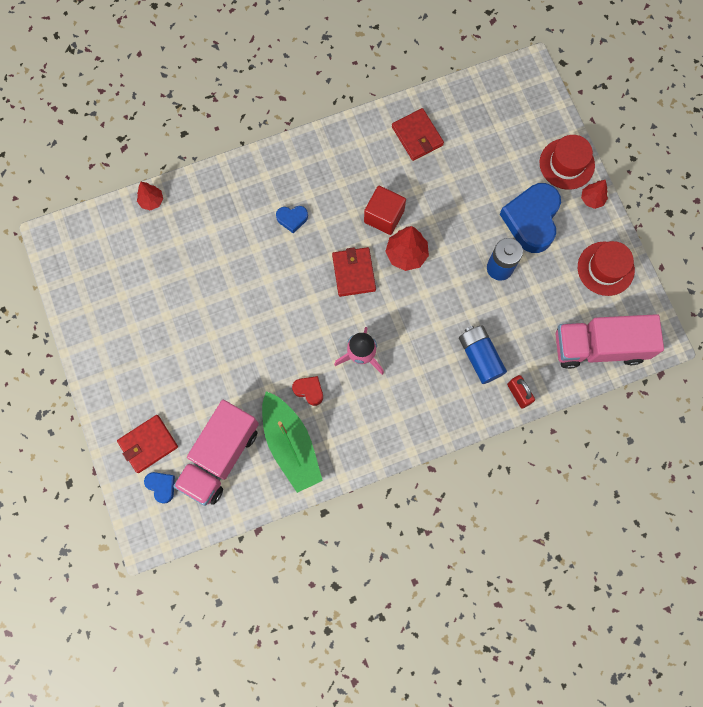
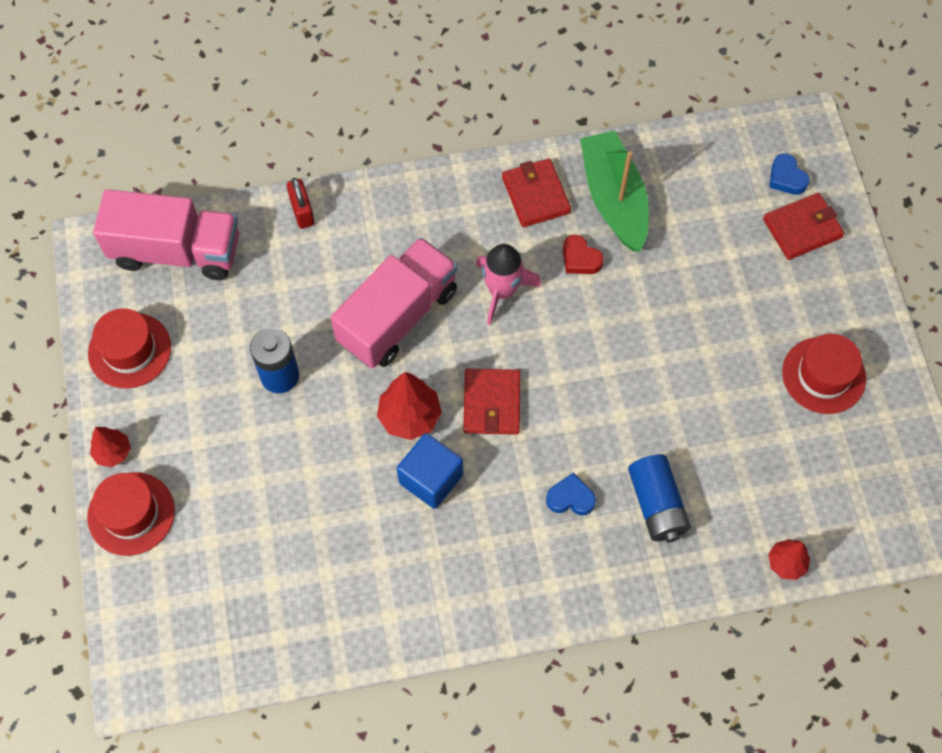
camera: 170 degrees left, 10 degrees down
pink truck [173,400,259,506] -> pink truck moved to [330,237,457,369]
red cube [364,186,406,235] -> blue cube [397,433,463,509]
red wallet [392,108,444,161] -> red wallet moved to [502,158,571,227]
blue battery [459,325,507,384] -> blue battery moved to [628,454,691,543]
blue heart [500,183,561,253] -> none
none -> red hat [782,334,866,414]

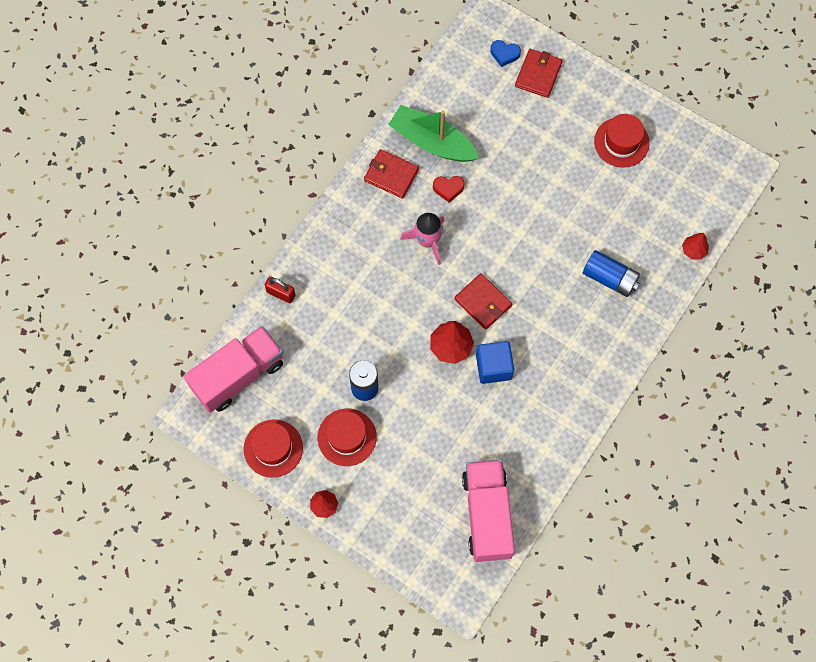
camera: 45 degrees left, 5 degrees up
red hat [87,472,175,556] -> red hat moved to [318,409,377,466]
pink truck [330,237,457,369] -> pink truck moved to [462,460,515,562]
blue heart [546,473,596,516] -> none

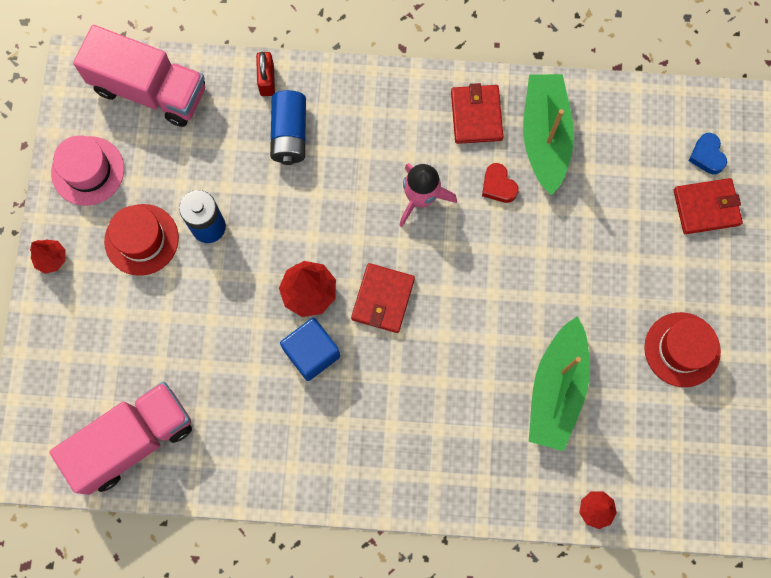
camera: 60 degrees right, 5 degrees up
red hat [244,420,303,478] -> pink hat [51,135,124,206]
blue battery [583,250,640,297] -> blue battery moved to [270,90,306,165]
none -> green boat [529,316,590,451]

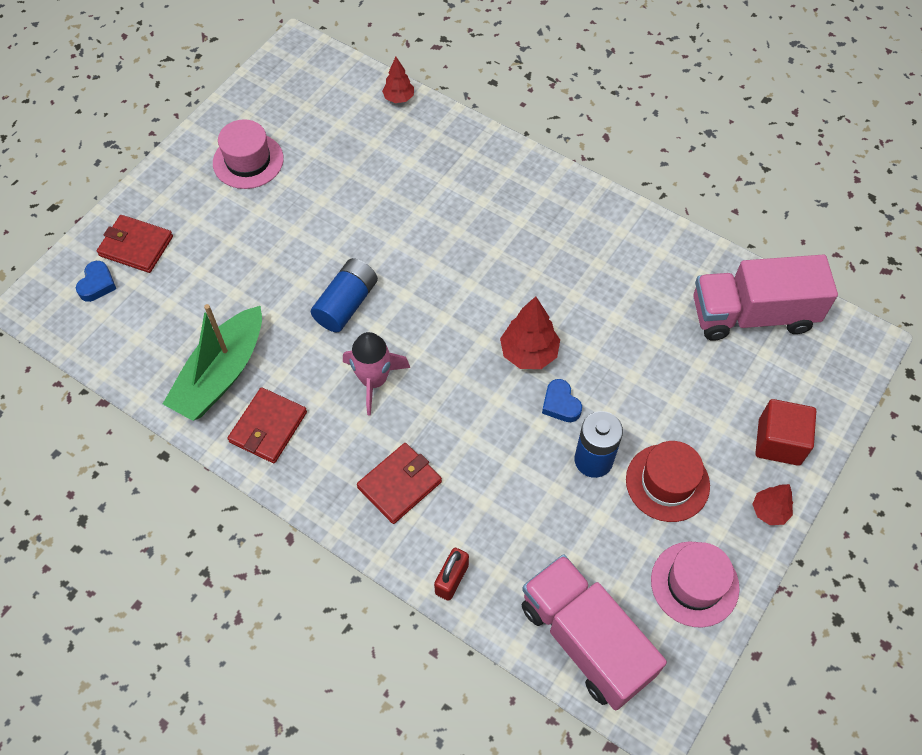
camera: 150 degrees left, 15 degrees down
blue battery [270,90,306,165] -> blue battery moved to [311,258,378,332]
blue cube [280,318,340,381] -> none
red wallet [351,263,415,333] -> red wallet moved to [357,443,442,524]
red heart [482,163,519,203] -> none
green boat [529,316,590,451] -> none
red hat [644,312,721,387] -> pink hat [213,119,284,189]
none -> blue heart [542,379,582,422]
none -> red cube [755,399,816,466]

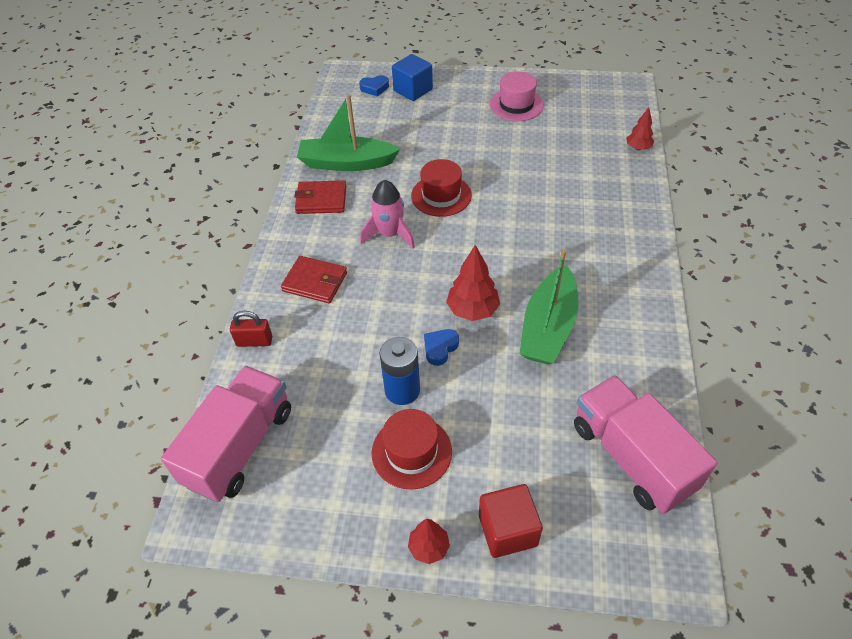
camera: 65 degrees right, 10 degrees down
red wallet [97,215,173,273] -> blue cube [392,54,433,101]
blue battery [311,258,378,332] -> red hat [411,159,472,217]
pink hat [651,542,740,628] -> none
none -> green boat [519,250,579,365]

